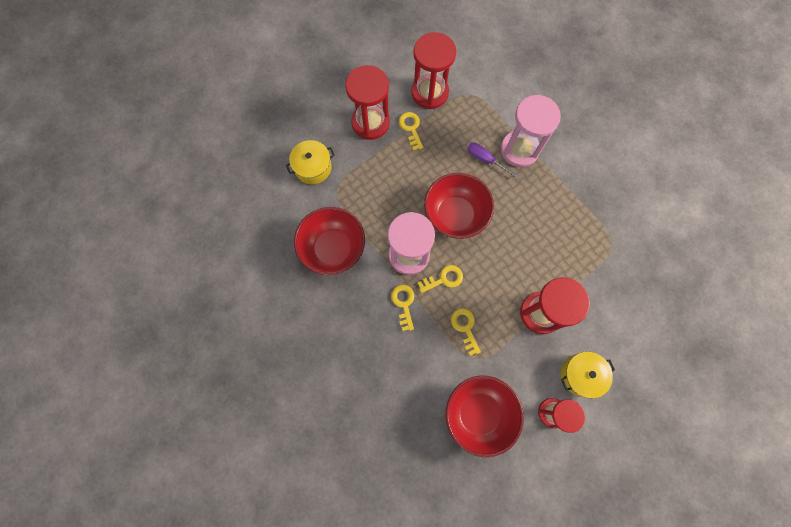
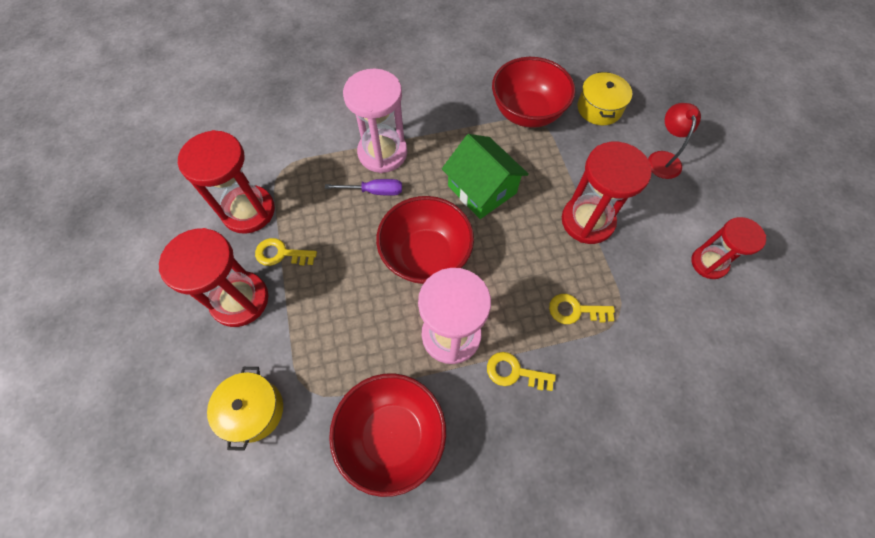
camera: 65 degrees left, 10 degrees down
yellow key [418,265,463,293] -> none
red bowl [446,376,524,457] -> red bowl moved to [492,57,575,128]
purple screwdriver [467,142,519,178] -> purple screwdriver turned 150 degrees counterclockwise [325,179,402,196]
yellow pot [561,351,615,399] -> yellow pot moved to [578,72,632,125]
none -> green house [442,134,529,219]
none -> red lamp [648,103,701,179]

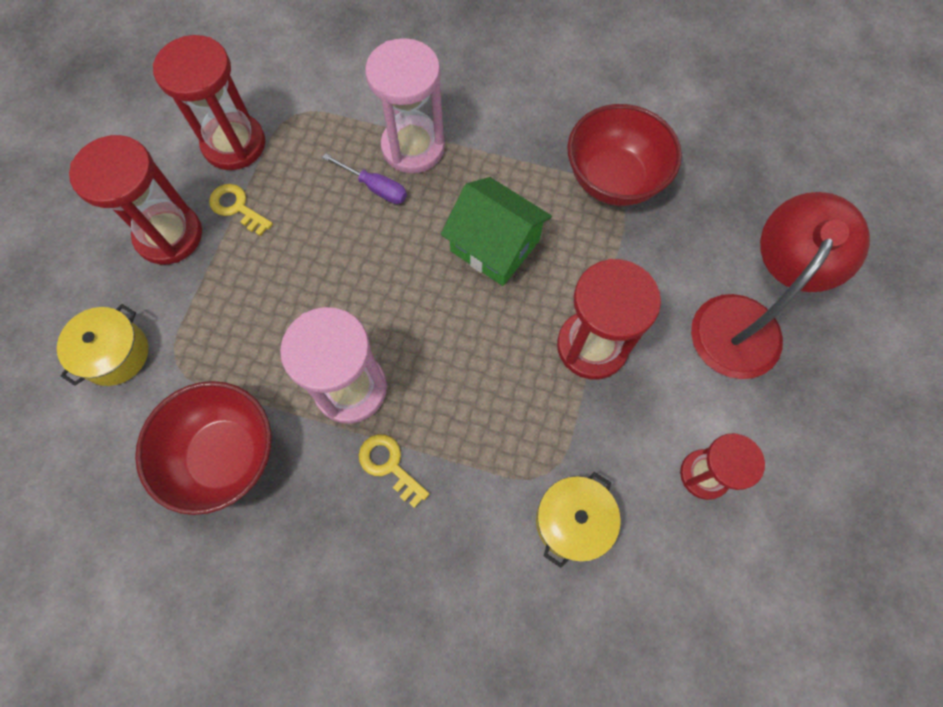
camera: 30 degrees right, 5 degrees up
red bowl [376,196,474,284] -> none
green house [442,134,529,219] -> green house turned 45 degrees counterclockwise [441,177,552,286]
yellow key [549,294,615,324] -> none
yellow pot [578,72,632,125] -> yellow pot moved to [536,472,621,568]
red lamp [648,103,701,179] -> red lamp [691,192,870,379], size x1.88

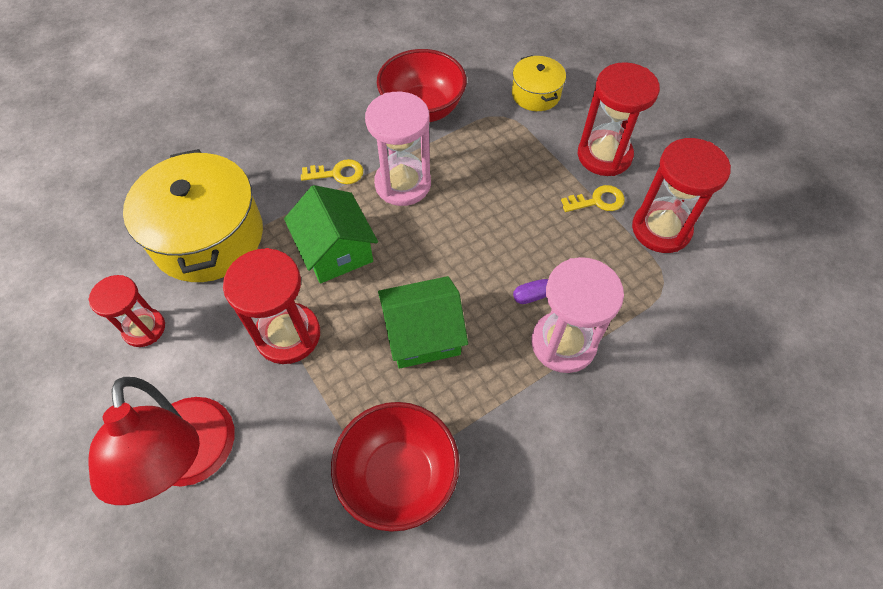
camera: 130 degrees right, 10 degrees down
yellow pot [536,472,621,568] -> yellow pot [123,149,263,282], size x1.95
none -> green house [284,185,378,283]

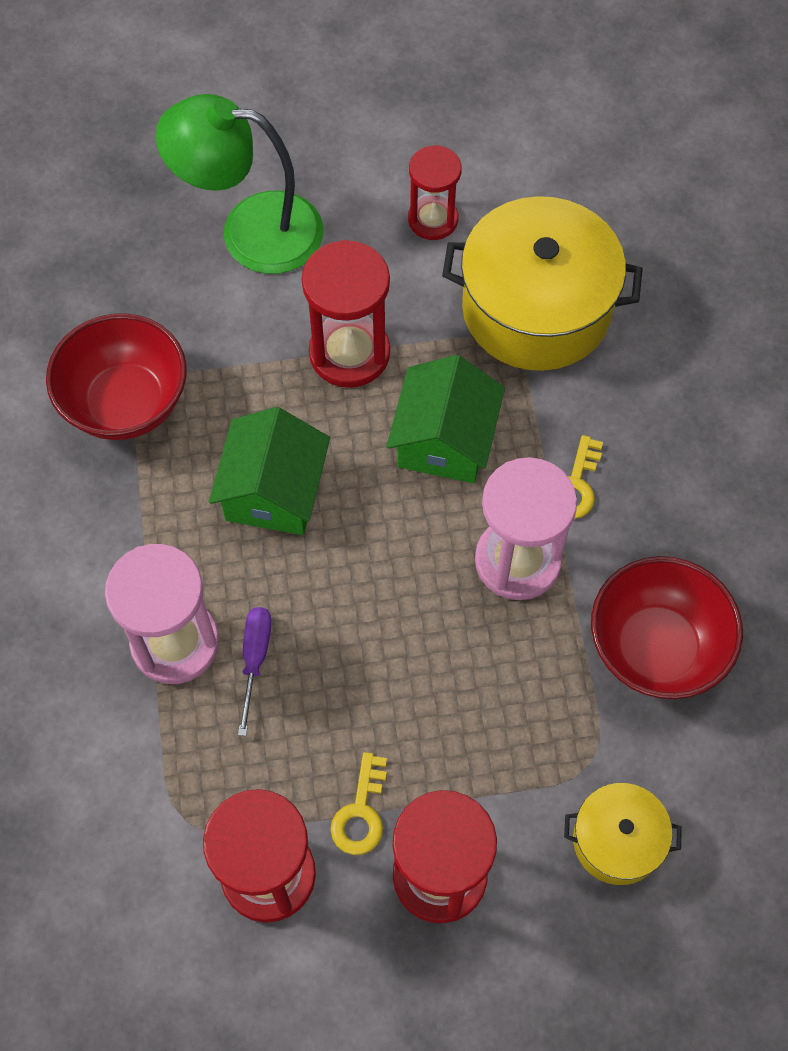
camera: 115 degrees right, 5 degrees up
red lamp [88,377,235,505] -> green lamp [155,94,324,274]
green house [284,185,378,283] -> green house turned 75 degrees counterclockwise [387,355,505,483]

